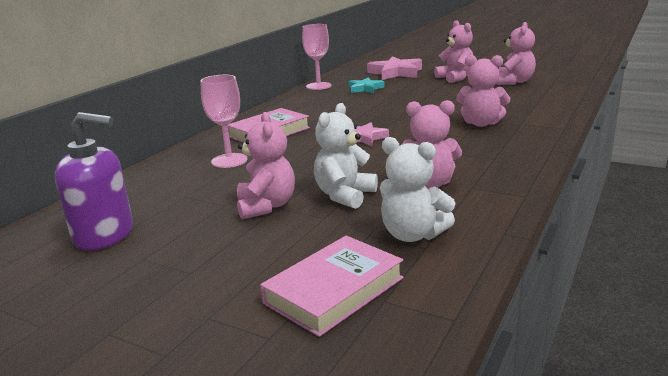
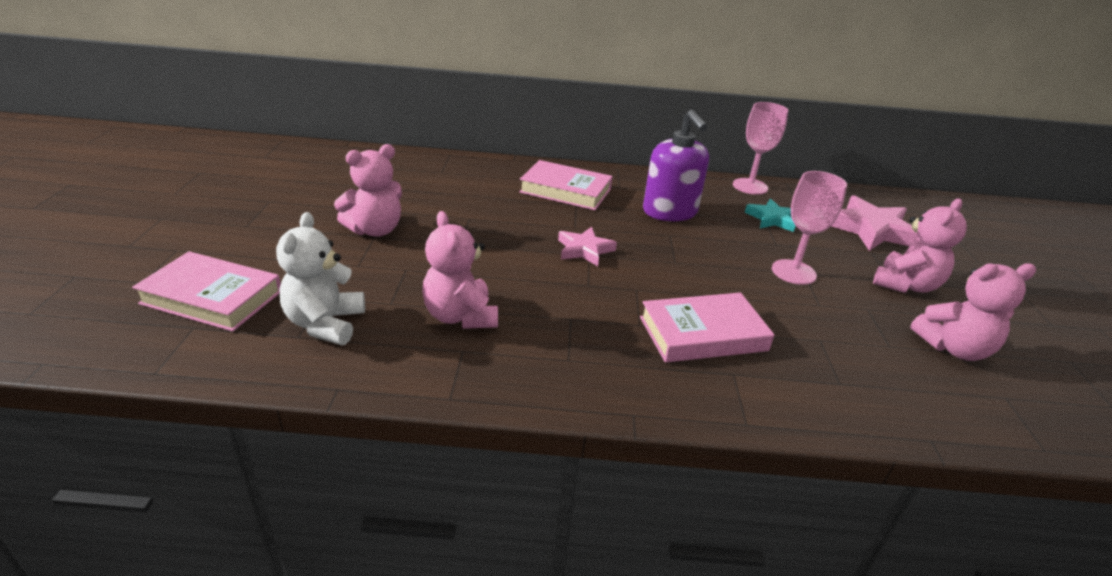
camera: 60 degrees right, 10 degrees up
purple soap dispenser [55,112,133,250] -> purple soap dispenser moved to [643,110,709,221]
pink goblet [200,75,248,168] -> pink goblet moved to [772,171,847,285]
white teddy bear [314,103,378,209] -> none
pink teddy bear [456,55,510,127] -> pink book [640,293,774,363]

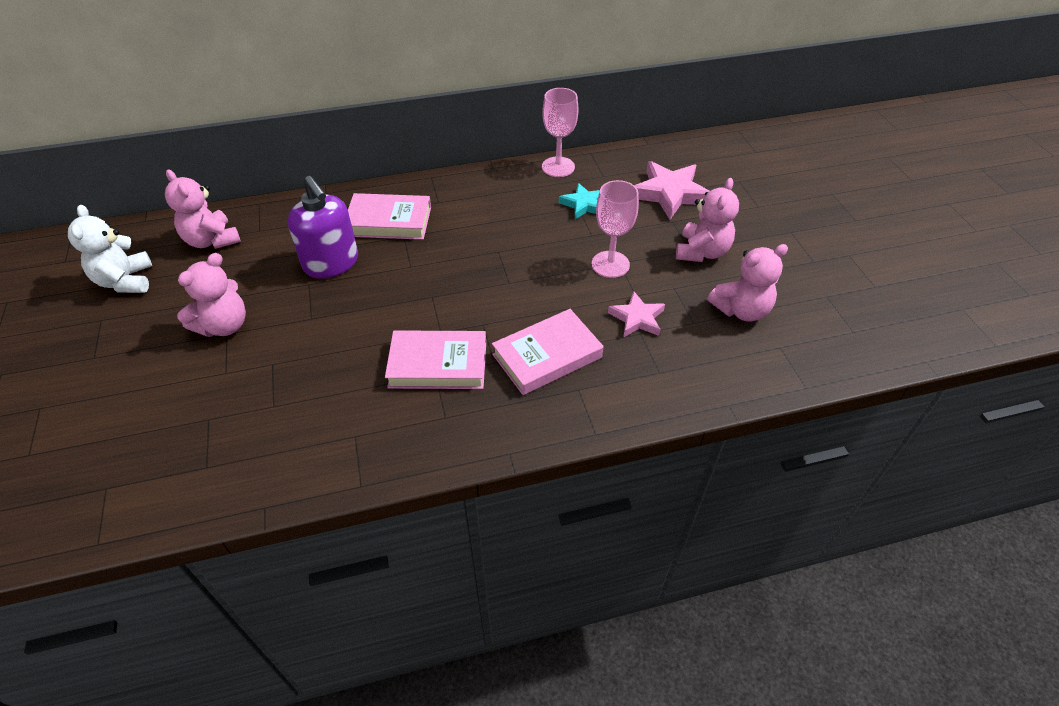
camera: 15 degrees left, 15 degrees up
pink book [132,251,281,332] -> pink book moved to [385,330,486,389]
white teddy bear [276,212,365,345] -> white teddy bear moved to [68,205,152,293]
pink teddy bear [422,211,498,329] -> pink teddy bear moved to [165,169,241,249]
pink star [558,227,617,266] -> pink star moved to [608,291,665,338]
purple soap dispenser [643,110,709,221] -> purple soap dispenser moved to [288,176,358,278]

